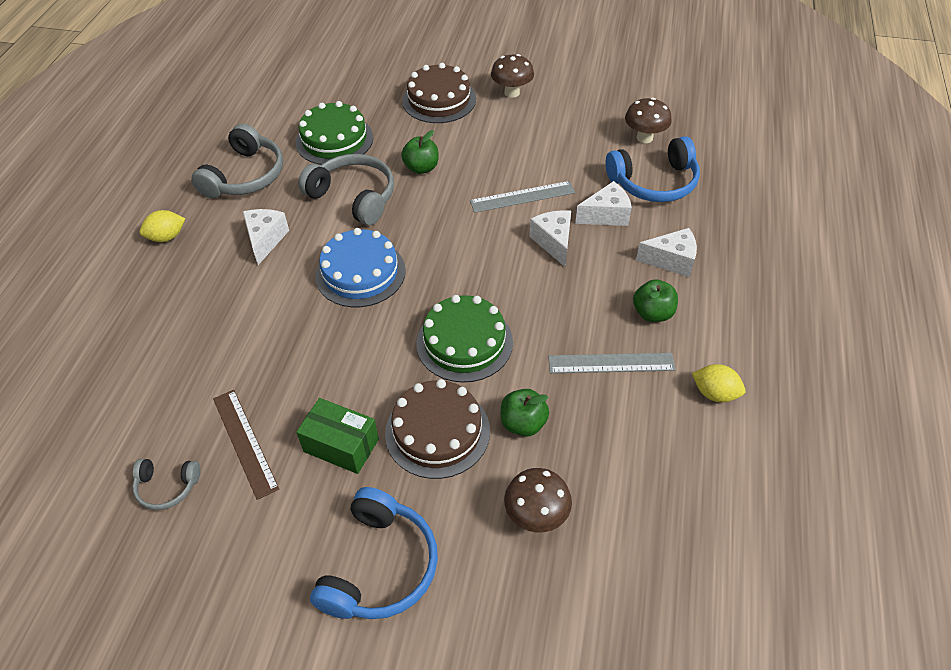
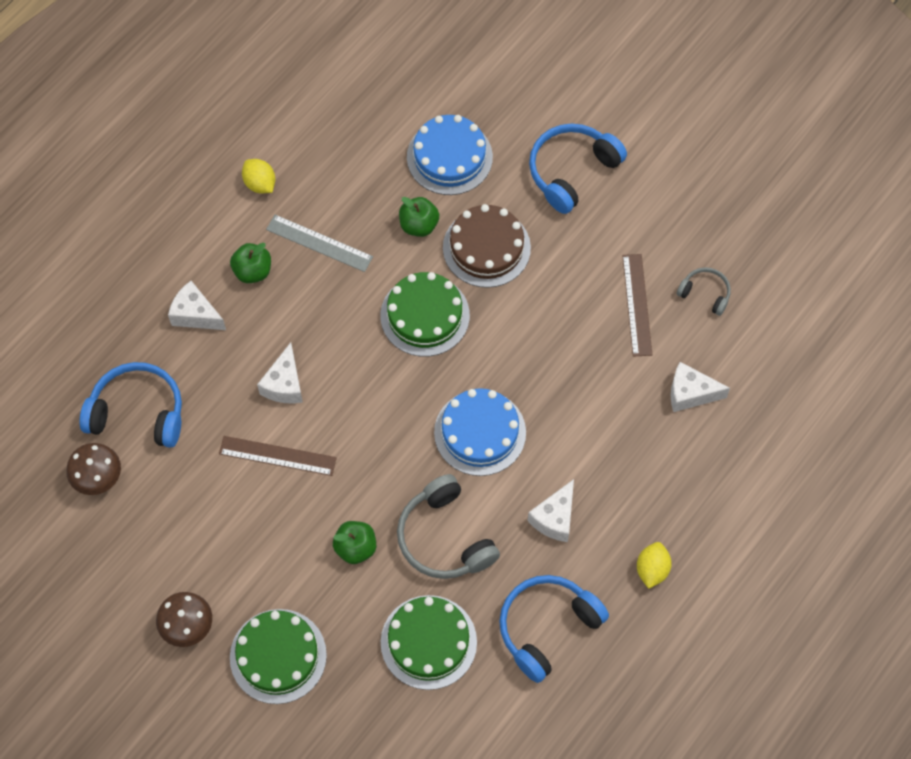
camera: 155 degrees left, 15 degrees up
yellow lemon [140,210,185,242] -> yellow lemon turned 75 degrees counterclockwise [637,542,672,589]
grey headphones [191,123,283,198] -> blue headphones [499,575,609,683]
green box [296,398,379,474] -> none
brown cake [402,63,476,123] -> green cake [230,609,327,704]
grey ruler [470,181,575,213] -> brown ruler [219,436,337,476]
brown mushroom [504,468,572,532] -> blue cake [407,115,493,195]
white cheese [575,181,632,226] -> white cheese moved to [671,362,730,412]

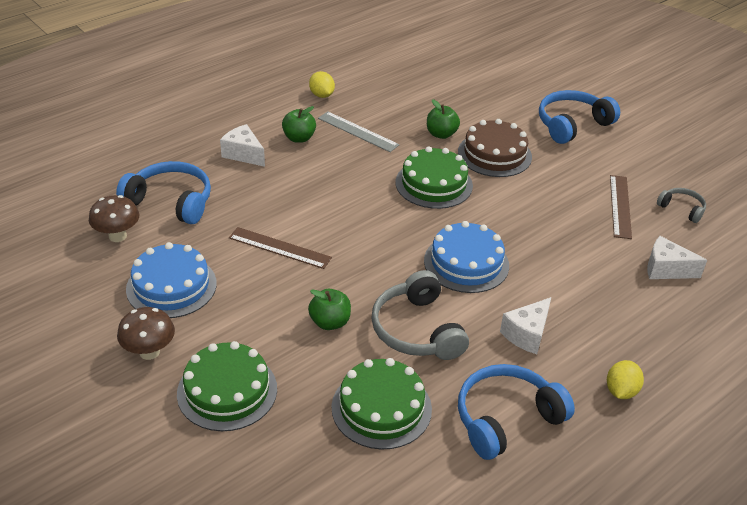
camera: 10 degrees right, 25 degrees down
white cheese [257,342,303,404] -> none
blue cake [407,115,493,195] -> blue cake moved to [126,242,217,318]

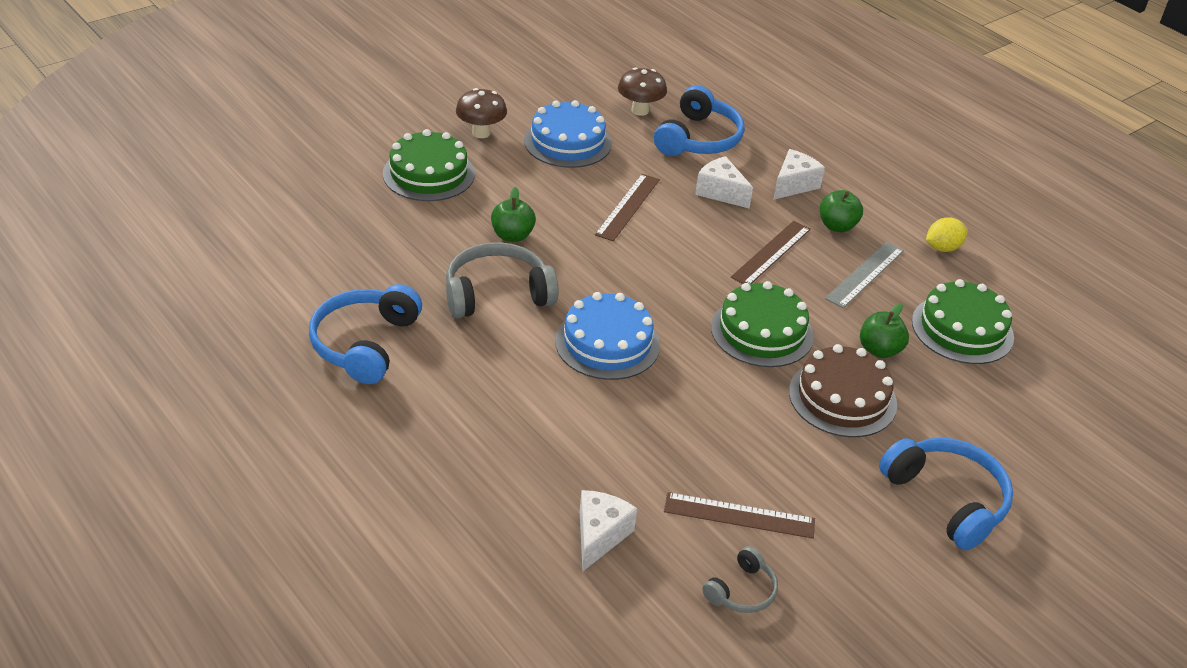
camera: 90 degrees right, 0 degrees up
green cake [332,358,432,450] -> green cake moved to [912,279,1014,364]
blue headphones [458,364,575,460] -> blue headphones turned 135 degrees counterclockwise [309,284,422,384]
white cheese [500,297,551,354] -> white cheese moved to [695,156,753,208]
yellow lemon [607,360,644,399] -> none
none -> brown ruler [731,221,811,284]

